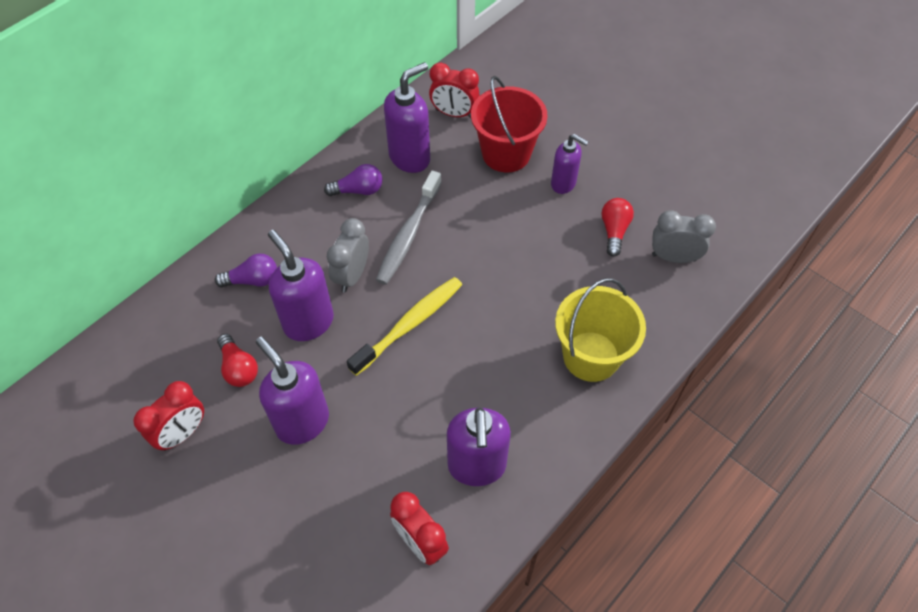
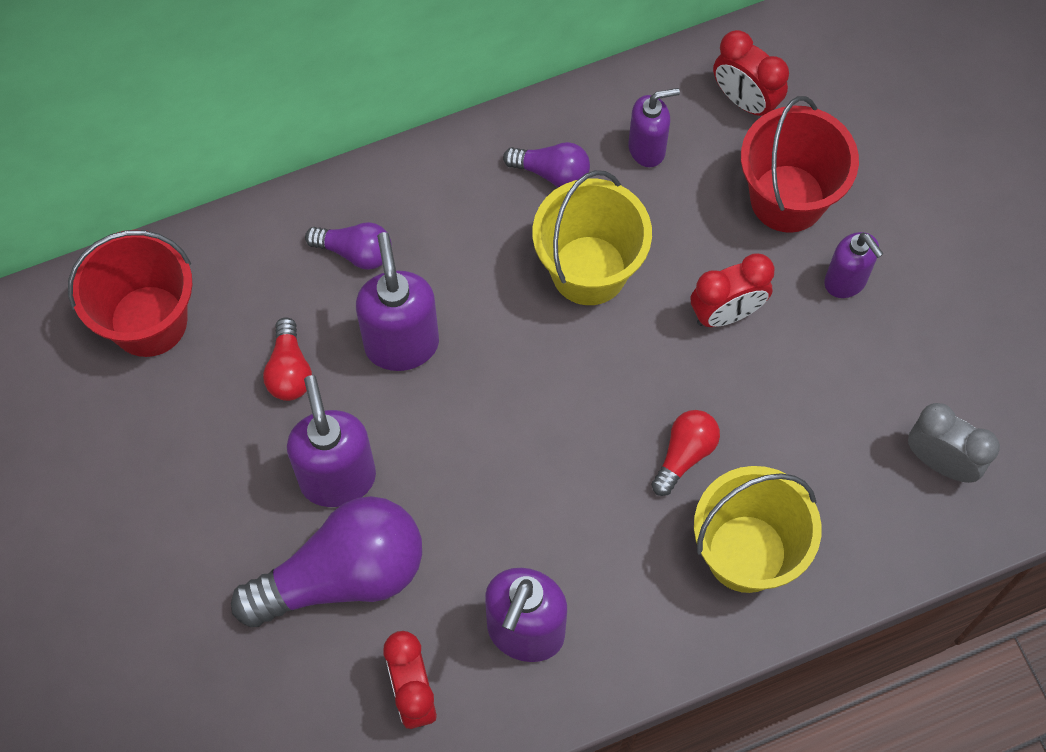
camera: 25 degrees right, 10 degrees up
red clock [133,381,204,451] -> red clock moved to [691,254,774,327]
grey clock [327,218,369,293] -> none
yellow toothbrush [347,277,462,376] -> none
grey toothbrush [376,171,442,285] -> yellow bucket [533,170,652,305]
purple soap dispenser [384,62,430,173] -> purple soap dispenser [628,88,680,167], size x0.63
red light bulb [601,198,634,257] -> red light bulb moved to [651,410,720,496]
none -> red bucket [68,230,192,357]
none -> purple light bulb [231,496,422,627]

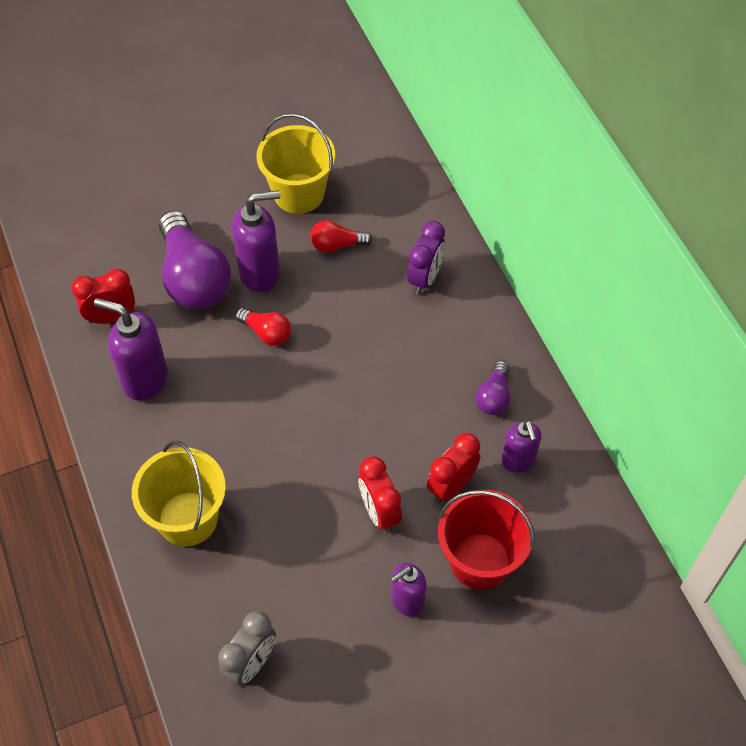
camera: 90 degrees right, 10 degrees down
red bucket [68,230,192,357] -> none
purple light bulb [305,222,392,270] -> purple clock [407,221,445,295]
purple soap dispenser [356,232,439,371] -> none
yellow bucket [533,170,652,305] -> yellow bucket moved to [256,113,335,214]
red light bulb [651,410,720,496] -> red light bulb moved to [235,308,291,346]
red clock [713,30,789,116] -> red clock moved to [427,433,480,503]

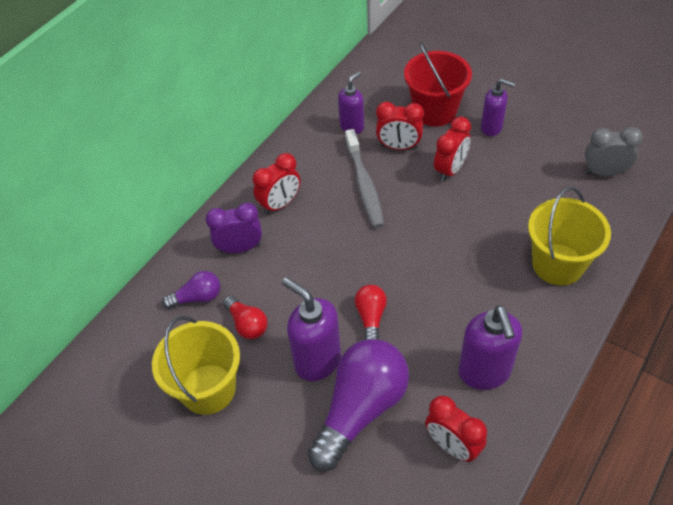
camera: 120 degrees left, 5 degrees down
purple light bulb [475,360,510,415] -> purple light bulb moved to [162,271,220,309]
none -> red clock [252,153,300,215]
none -> grey toothbrush [345,129,384,228]

